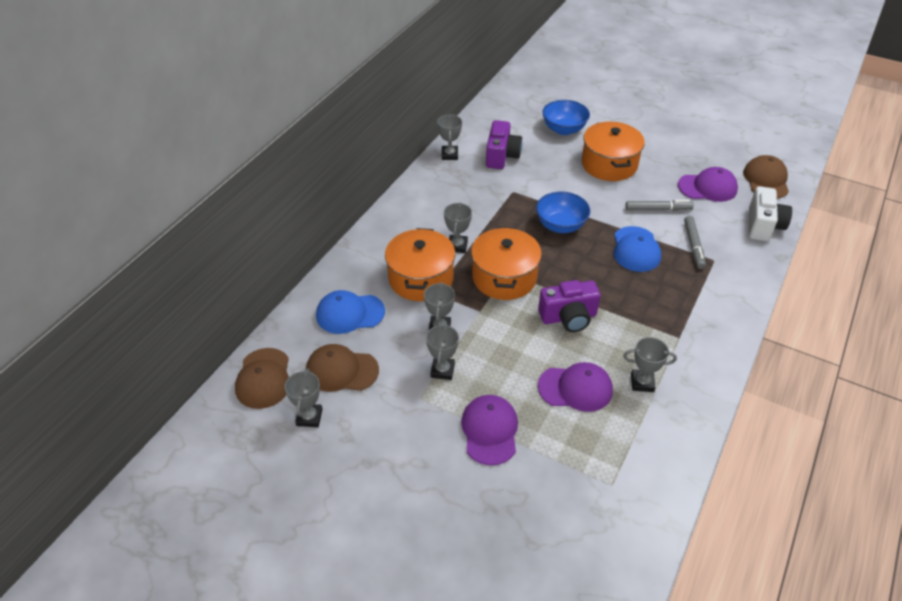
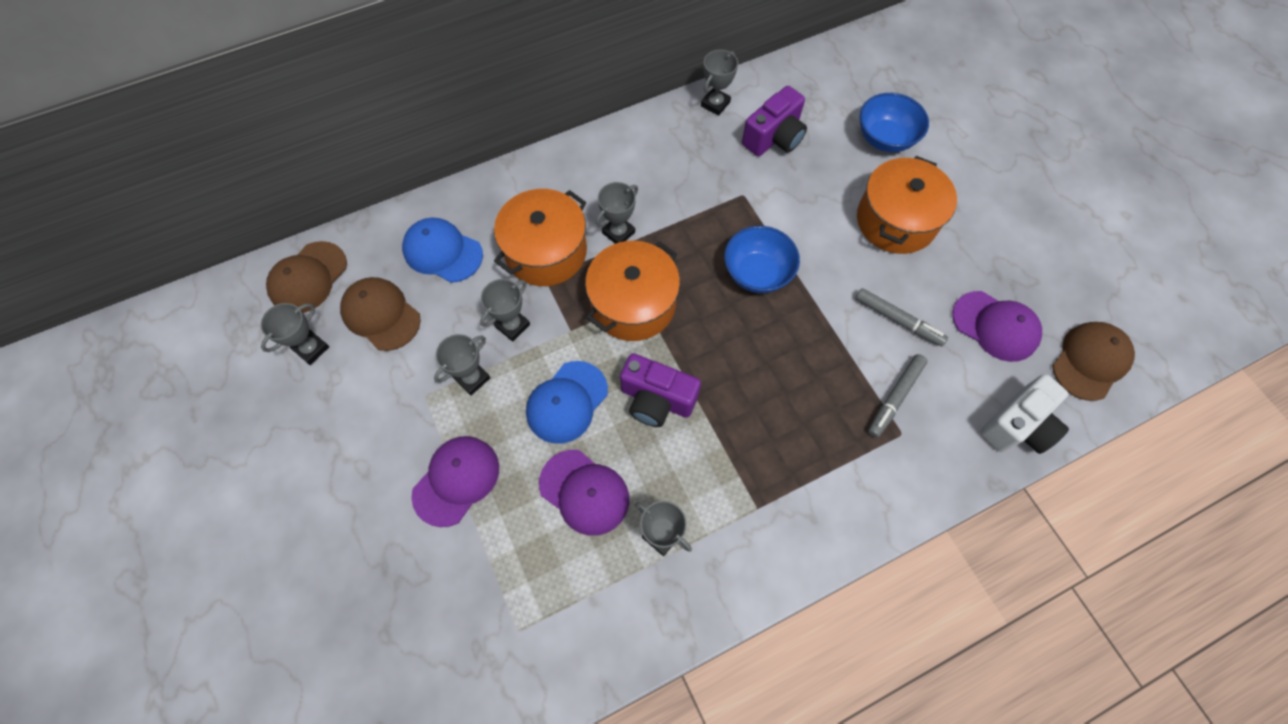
camera: 35 degrees right, 20 degrees up
blue cap [614,226,661,272] -> blue cap moved to [526,361,608,444]

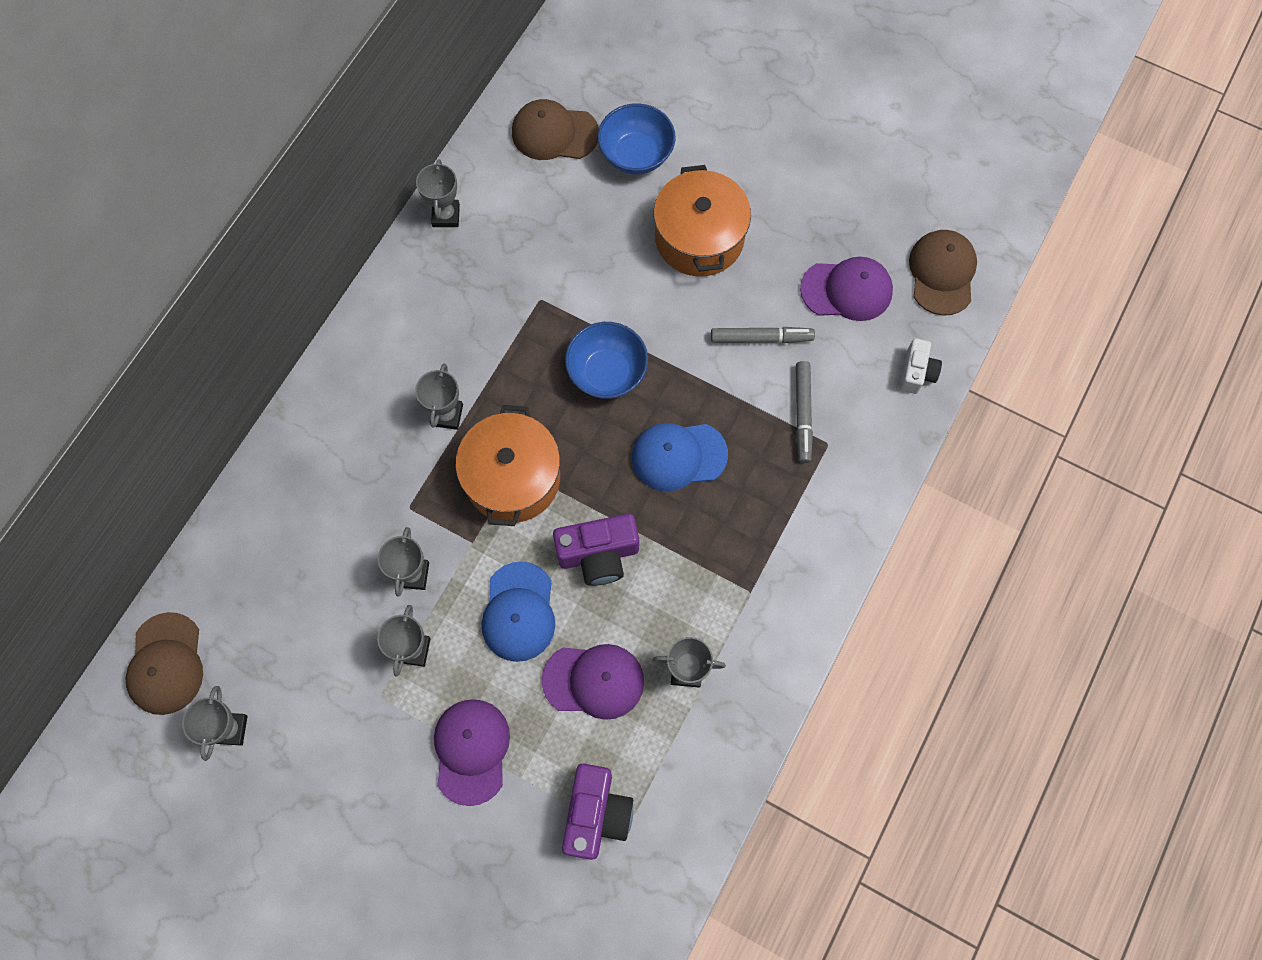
camera: 35 degrees left, 5 degrees up
brown cap [340,277,421,351] -> brown cap moved to [512,99,599,160]
blue cap [402,217,483,283] -> blue cap moved to [632,423,728,491]
orange pot [494,189,587,286] -> none
purple camera [742,86,807,156] -> purple camera moved to [562,764,634,860]
white camera [980,374,1069,454] -> white camera [900,338,942,394], size x0.62

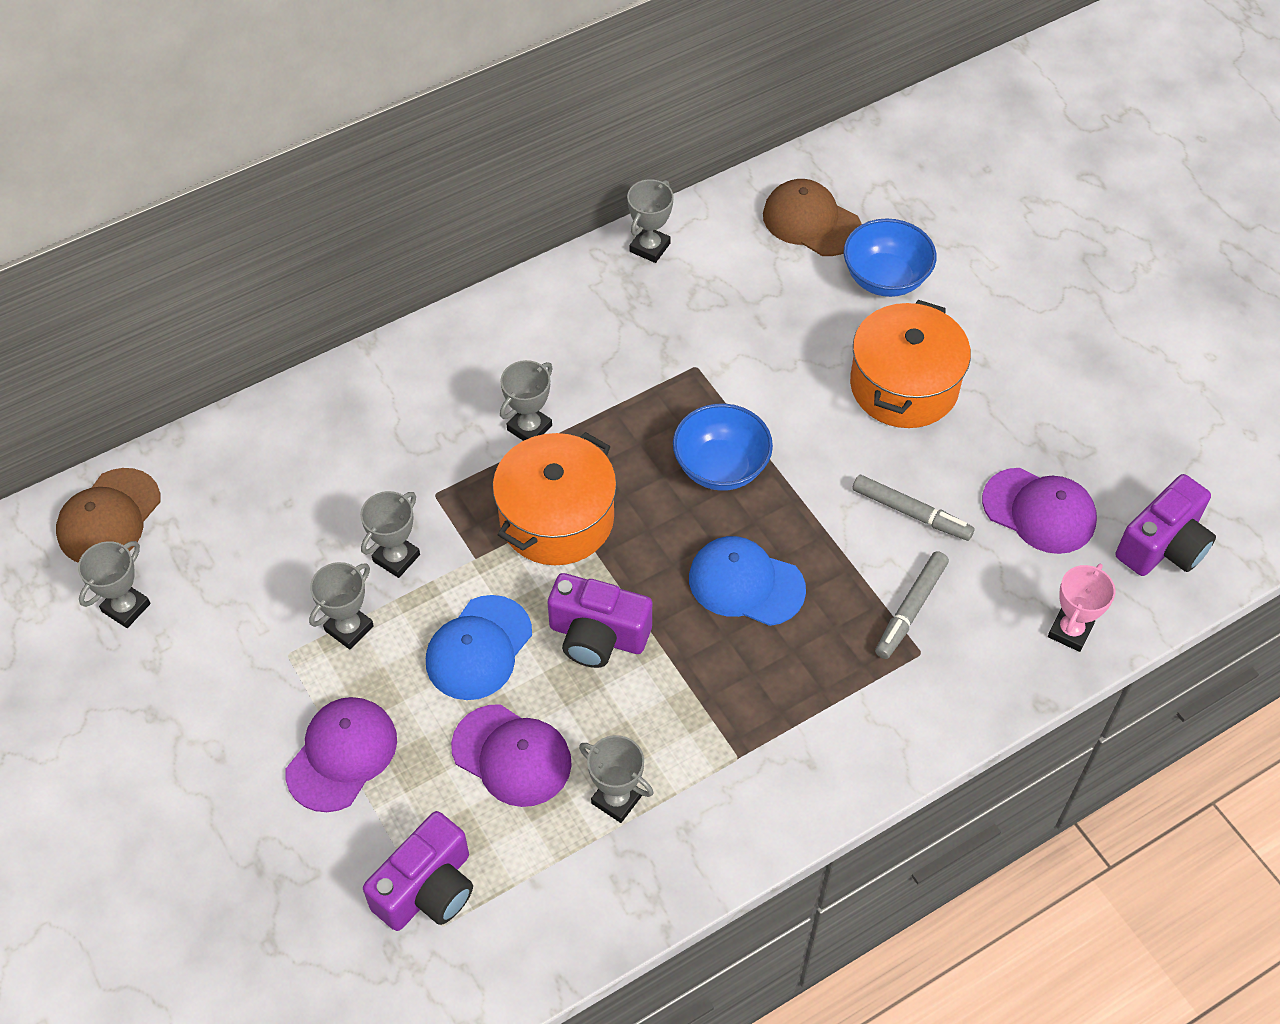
camera: 30 degrees right, 15 degrees down
white camera [900,338,942,394] -> pink trophy [1048,563,1115,652]
brown cap [909,230,977,316] -> purple camera [1116,474,1216,576]

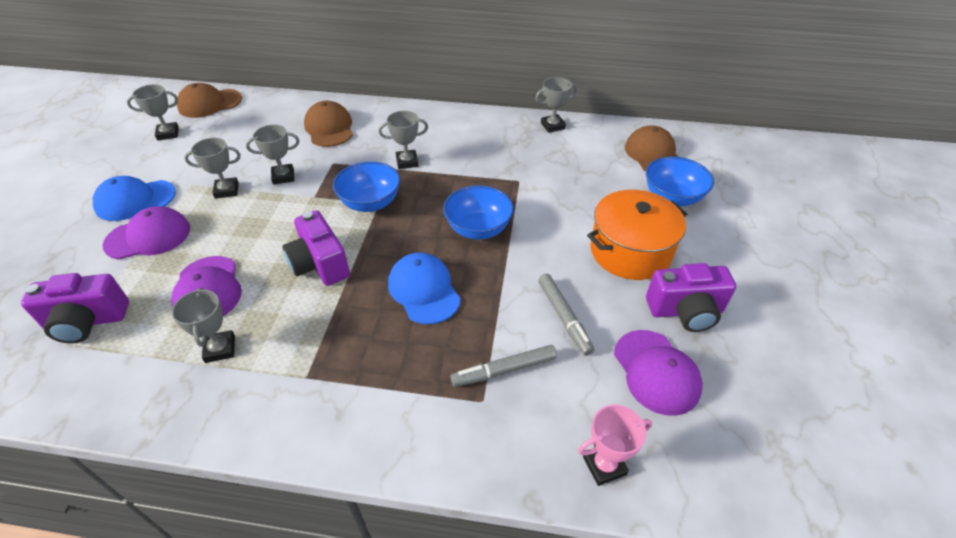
camera: 40 degrees right, 10 degrees down
blue cap [426,595,532,700] -> blue cap moved to [93,176,176,221]
orange pot [493,432,617,565] -> blue bowl [333,161,400,212]
purple camera [1116,474,1216,576] -> purple camera moved to [646,263,736,332]
none -> brown cap [304,101,353,147]

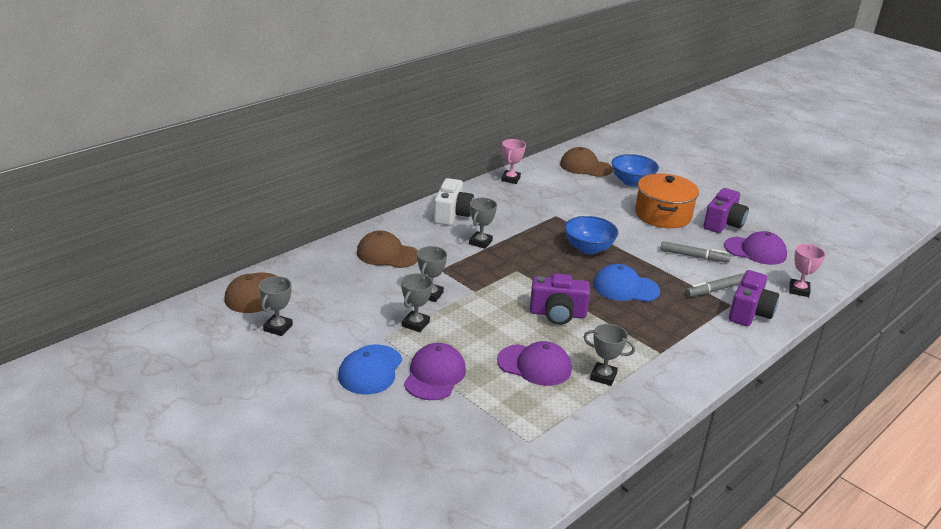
camera: 55 degrees left, 15 degrees down
purple camera [21,273,129,344] -> purple camera moved to [729,270,779,326]
blue bowl [333,161,400,212] -> none
grey marker [450,345,557,387] -> grey marker turned 45 degrees clockwise [685,273,744,297]
grey trophy [535,77,577,133] -> pink trophy [501,139,526,184]
none -> white camera [434,178,474,225]

